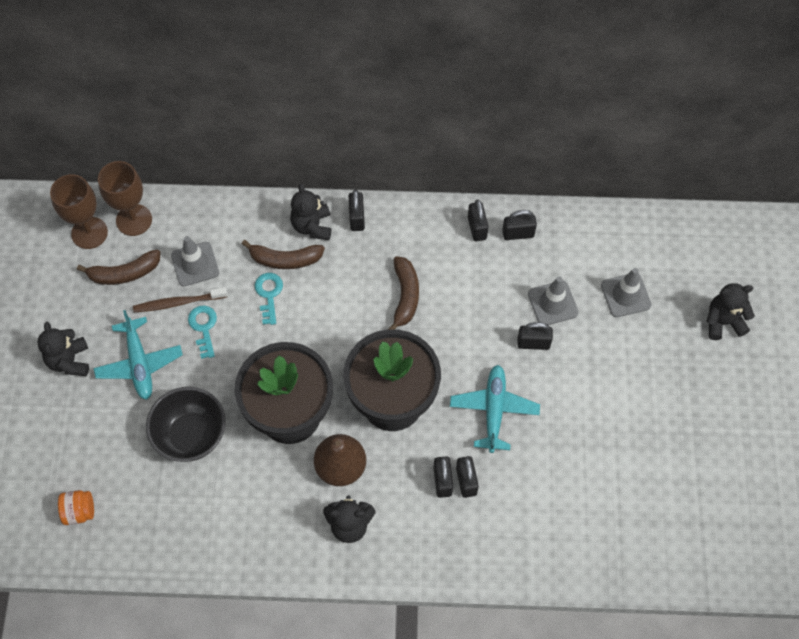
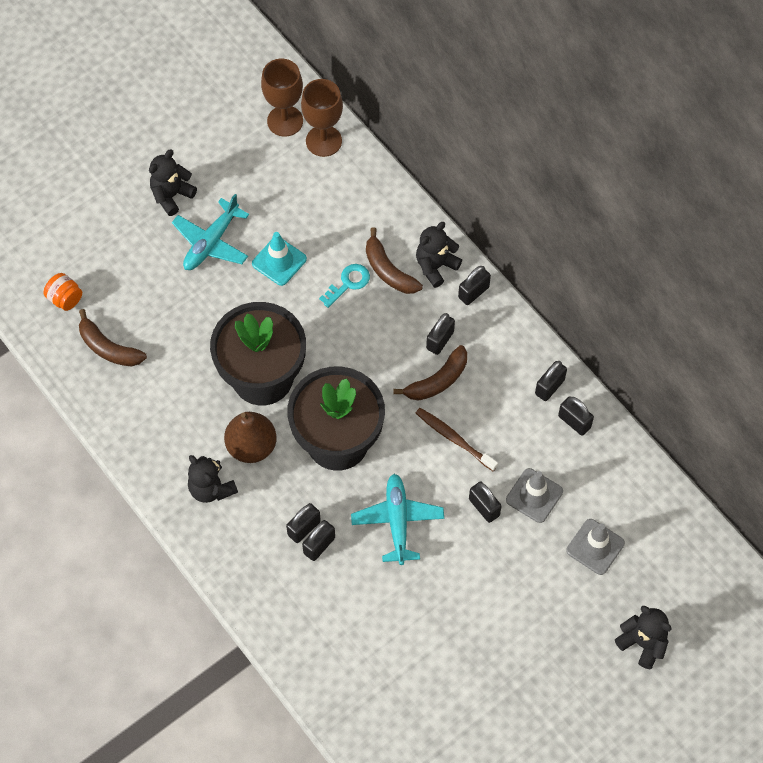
camera: 50 degrees right, 0 degrees up
brown banana [77,249,160,285] -> brown banana moved to [79,309,147,366]
brown toothbrush [133,287,227,312] -> brown toothbrush moved to [416,408,498,471]
black bowl [146,387,226,462] -> none
grey traffic cone [171,236,219,286] -> none
turquoise key [188,306,217,359] -> turquoise traffic cone [252,232,307,286]
turquoise plane [450,365,540,453] -> turquoise plane turned 60 degrees counterclockwise [351,474,444,565]
none -> black padlock [426,313,455,355]

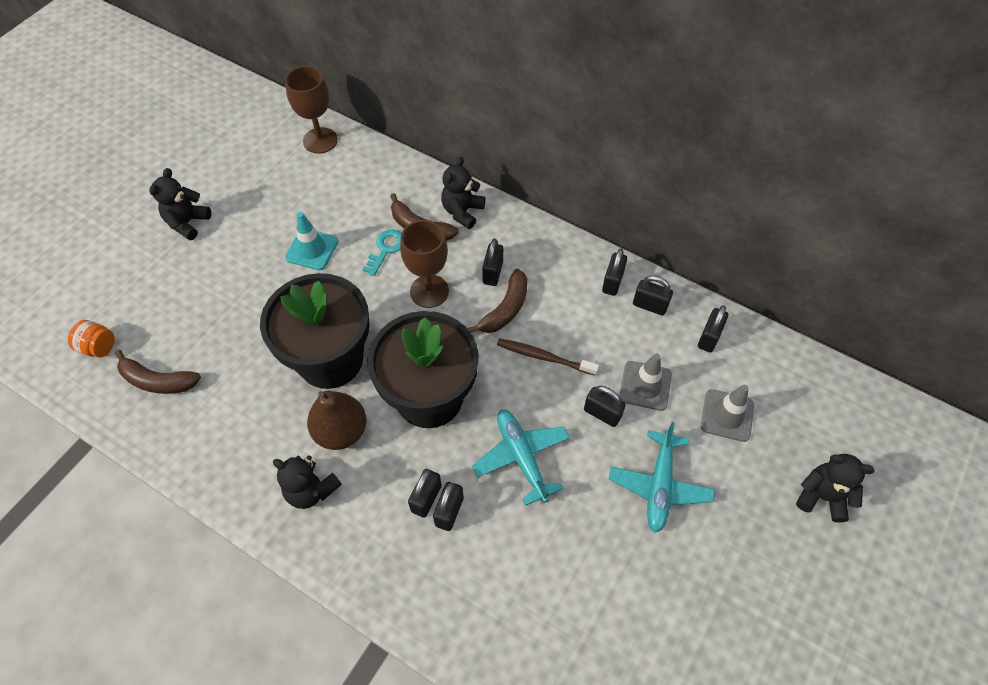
camera: 20 degrees left, 5 degrees down
turquoise plane [172,194,249,270] -> turquoise plane moved to [609,422,715,533]
brown goblet [261,59,303,137] -> brown goblet moved to [400,220,449,308]
black padlock [458,266,491,305] -> black padlock moved to [698,305,728,352]

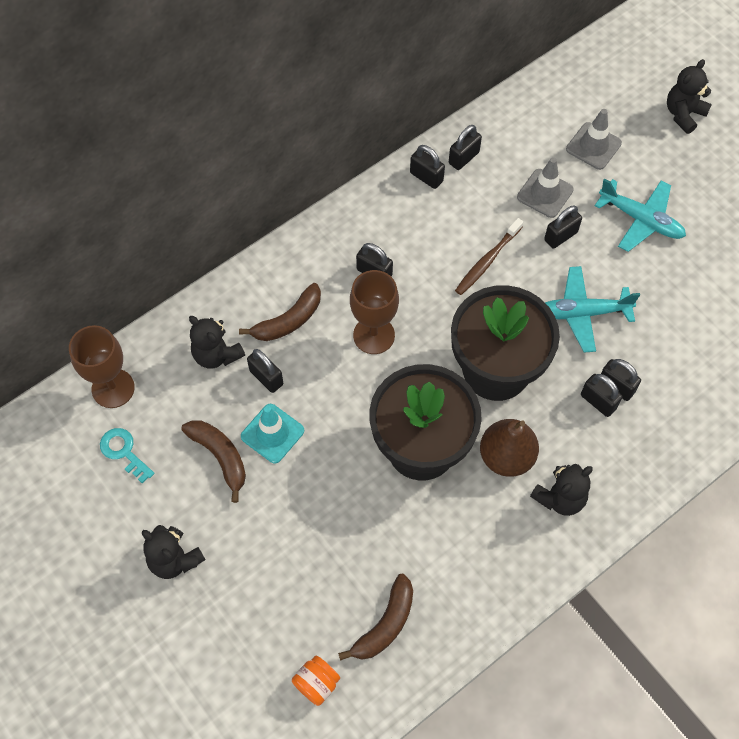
camera: 70 degrees left, 5 degrees up
turquoise key [362,229,401,276] -> turquoise key moved to [100,428,154,483]
black teddy bear [441,157,485,229] -> black teddy bear moved to [189,316,245,369]
brown banana [467,269,528,333] -> brown banana moved to [181,420,246,503]
black padlock [698,305,728,352] -> black padlock moved to [247,349,283,393]

